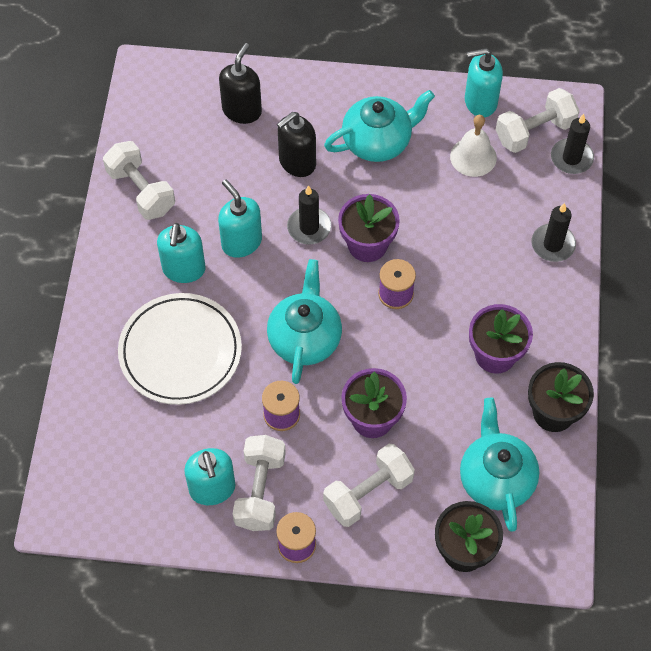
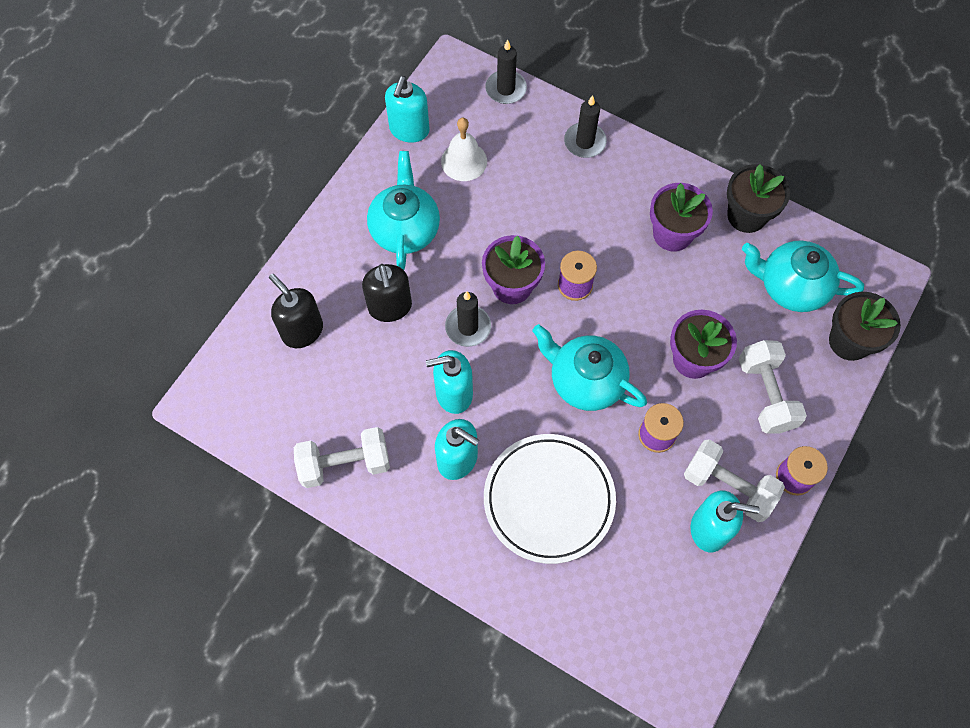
camera: 65 degrees left, 5 degrees up
white dumbbell [496,88,579,153] -> none

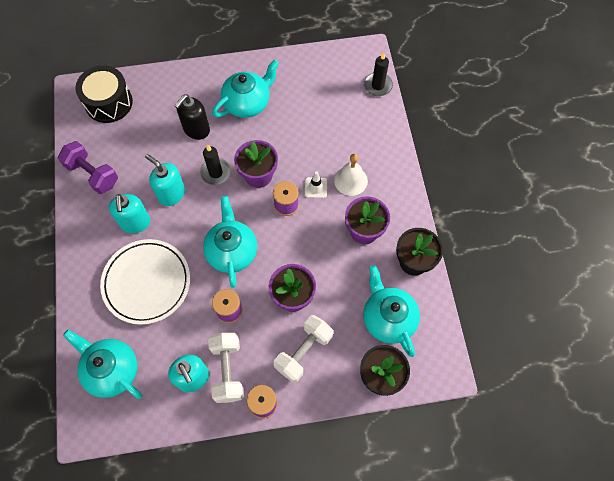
camera: 50 degrees right, 0 degrees up
black soap dispenser [269,274,323,348] -> none
white dumbbell [294,427,390,488] -> purple dumbbell [58,141,118,194]
turquoise soap dispenser [385,76,430,143] -> none
white bell [441,118,487,181] -> white bell moved to [334,154,368,196]
black candle [564,95,607,158] -> none
none -> turquoise teapot [63,330,142,399]
none -> black drum [75,65,133,123]
none -> white traffic cone [305,171,327,198]

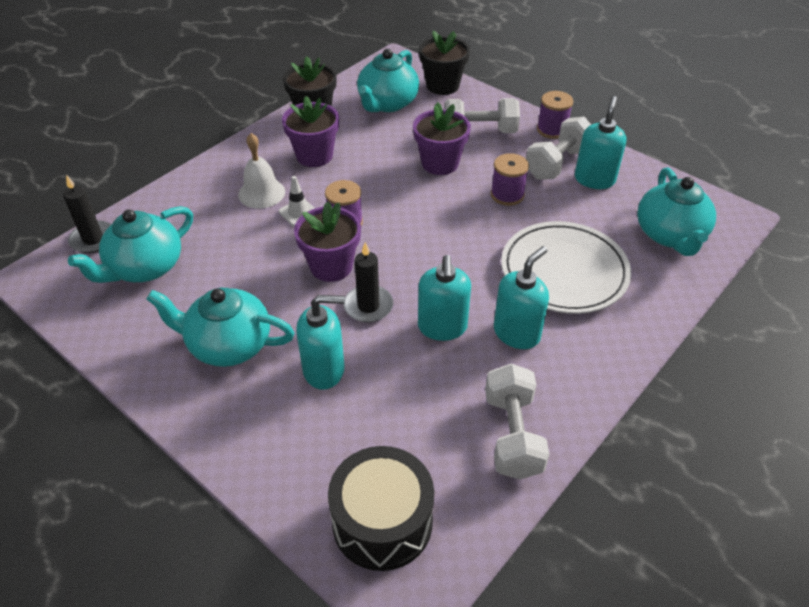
camera: 130 degrees left, 20 degrees down
purple dumbbell [58,141,118,194] -> white dumbbell [485,364,549,480]
black soap dispenser [175,94,210,140] -> turquoise soap dispenser [296,295,345,390]
turquoise teapot [203,196,257,288] -> turquoise teapot moved to [68,206,193,283]

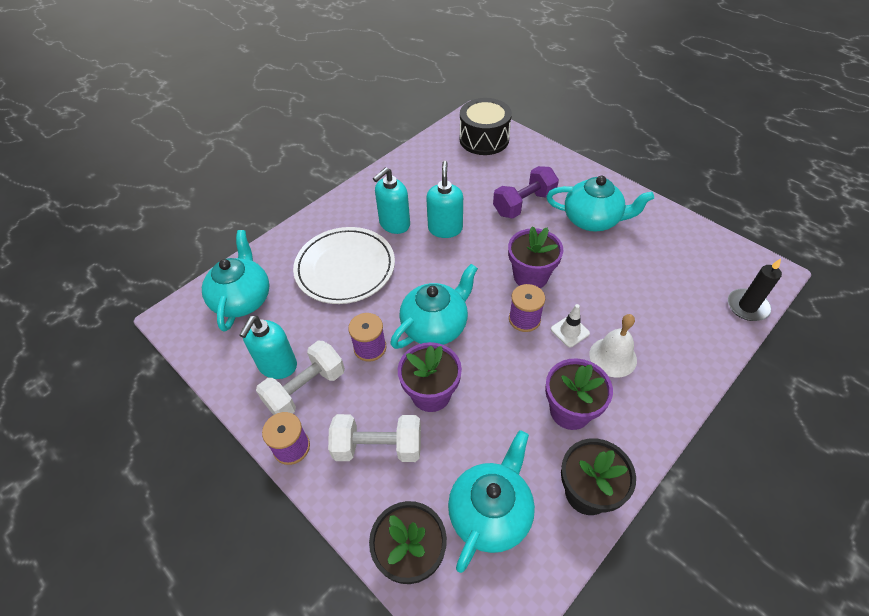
camera: 175 degrees left, 5 degrees up
turquoise teapot [68,206,193,283] -> turquoise teapot moved to [390,264,478,349]
turquoise soap dispenser [296,295,345,390] -> purple dumbbell [493,166,559,219]
black candle [344,242,394,323] -> none
white dumbbell [485,364,549,480] -> none

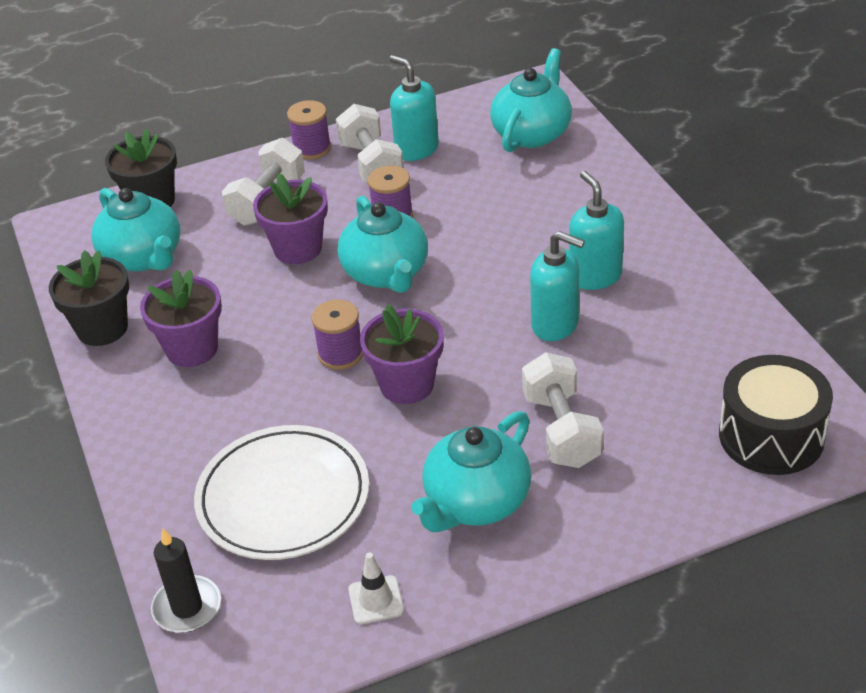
camera: 115 degrees right, 10 degrees down
turquoise teapot [202,230,269,332] -> turquoise teapot turned 90 degrees counterclockwise [490,48,572,152]
white plate [293,227,395,304] -> white plate moved to [194,425,369,560]
purple dumbbell [493,166,559,219] -> white dumbbell [522,352,604,468]
white traffic cone [551,304,590,348] -> white traffic cone moved to [348,552,404,624]
white bell [589,314,637,378] -> none

